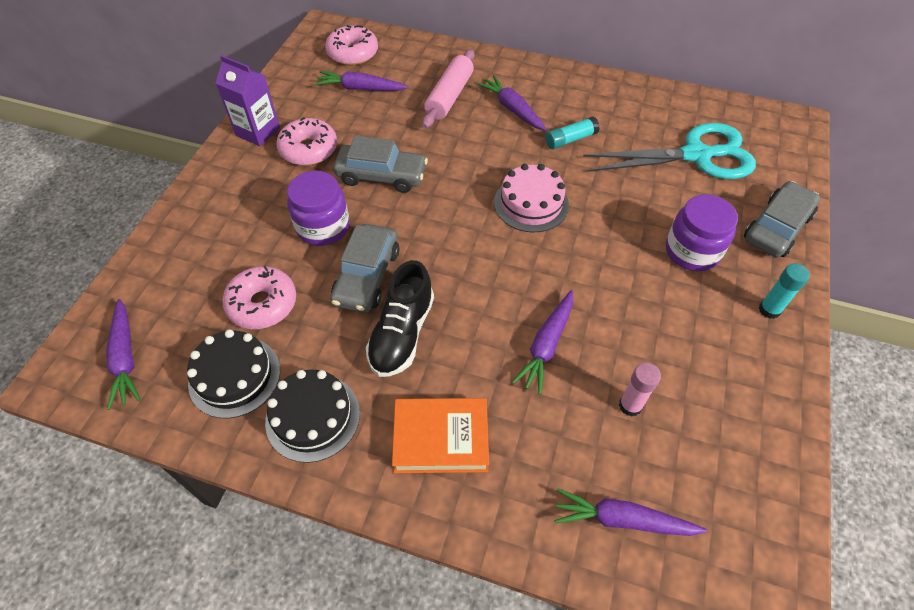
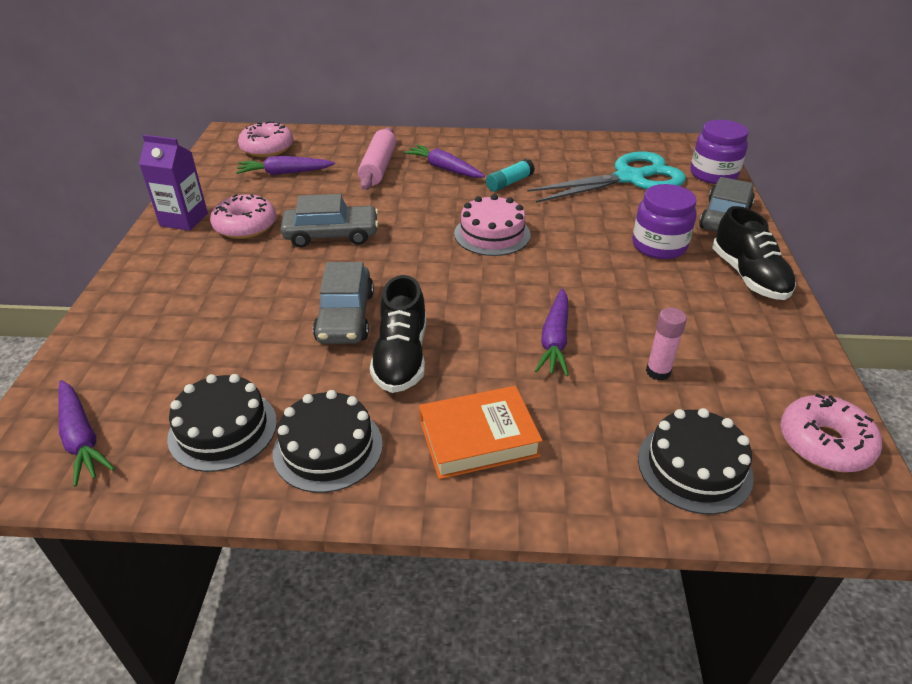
camera: 15 degrees left, 15 degrees down
pink donut [222,266,296,329] -> pink donut moved to [780,394,882,472]
purple jar [287,171,350,246] -> purple jar moved to [690,120,748,184]
purple carrot [554,488,707,536] -> black cake [638,408,754,515]
turquoise glue stick [759,263,810,319] -> black shoe [712,206,796,300]

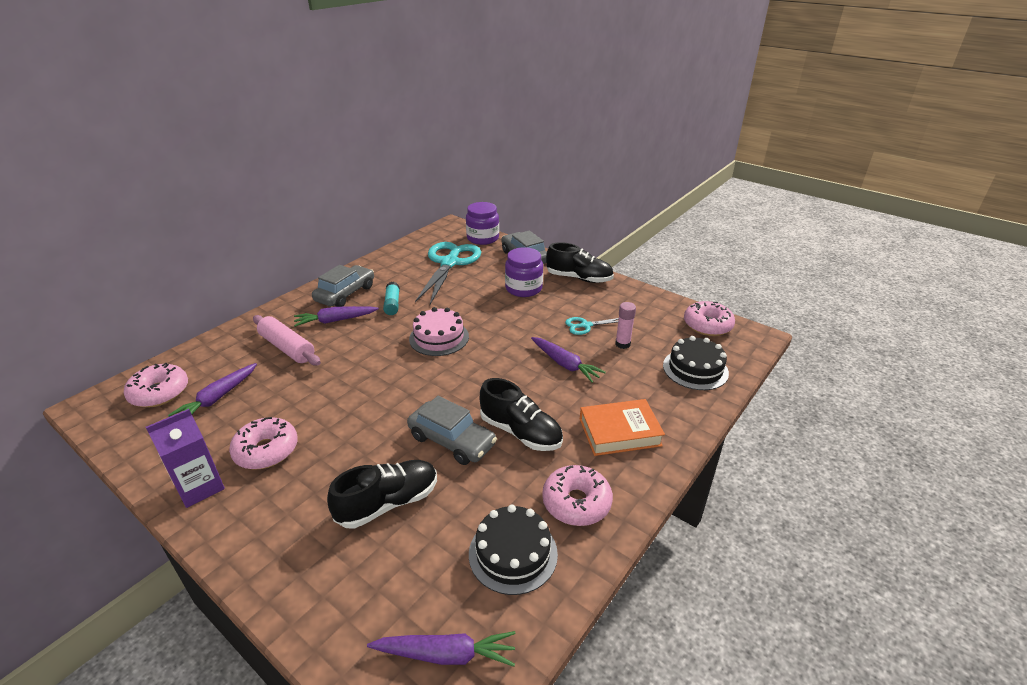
camera: 55 degrees left, 5 degrees down
black cake [273,390,383,493] -> pink donut [542,465,613,526]
grey car [281,194,378,248] -> grey car moved to [312,265,374,307]
orange book [419,386,543,479] -> orange book turned 60 degrees clockwise [580,399,665,456]
none -> black shoe [327,460,437,529]
none -> turquoise scissors [565,317,619,335]

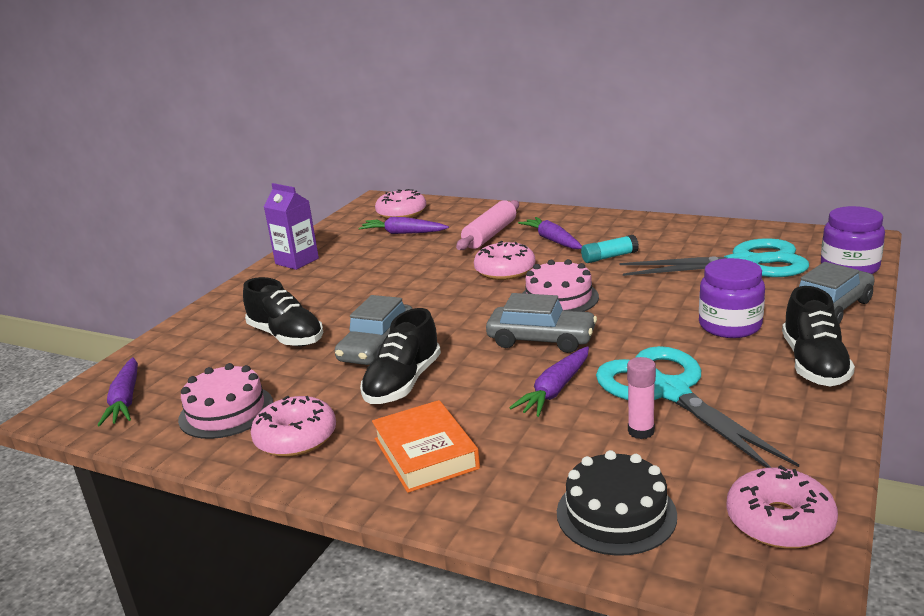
camera: 80 degrees right, 10 degrees down
pink donut [229,417,298,470] -> pink donut moved to [474,241,535,280]
grey car [312,265,374,307] -> grey car moved to [486,293,597,353]
black cake [469,504,558,595] -> pink cake [178,363,273,439]
turquoise scissors [565,317,619,335] -> turquoise scissors [596,346,799,468], size x2.19

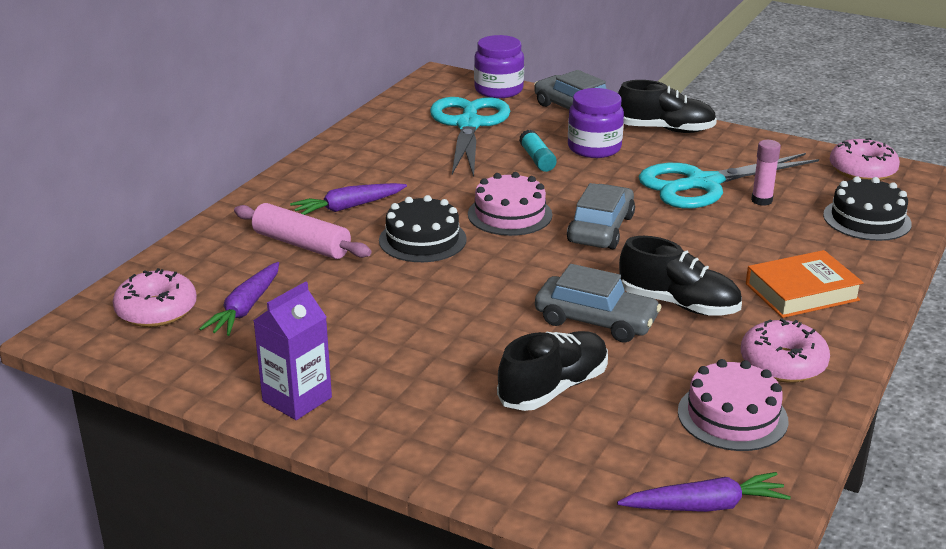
camera: 90 degrees left, 5 degrees up
pink donut [474,241,535,280] -> black cake [379,195,467,262]
purple carrot [509,346,589,417] -> none
turquoise glue stick [581,235,639,263] -> turquoise glue stick moved to [519,130,557,172]

